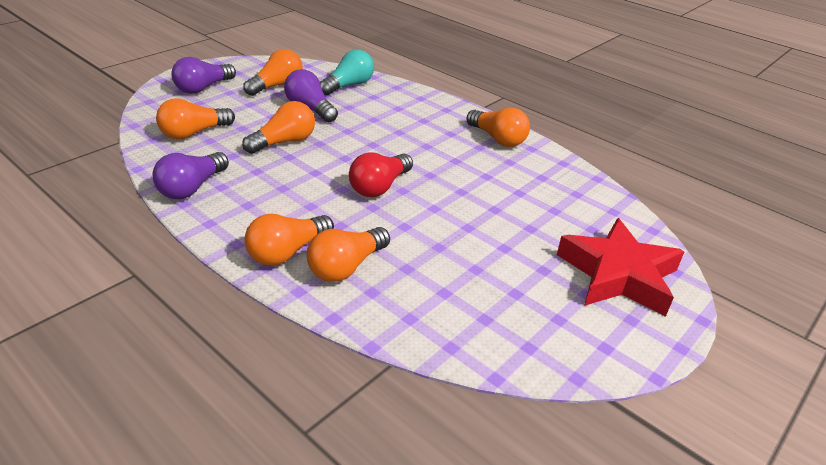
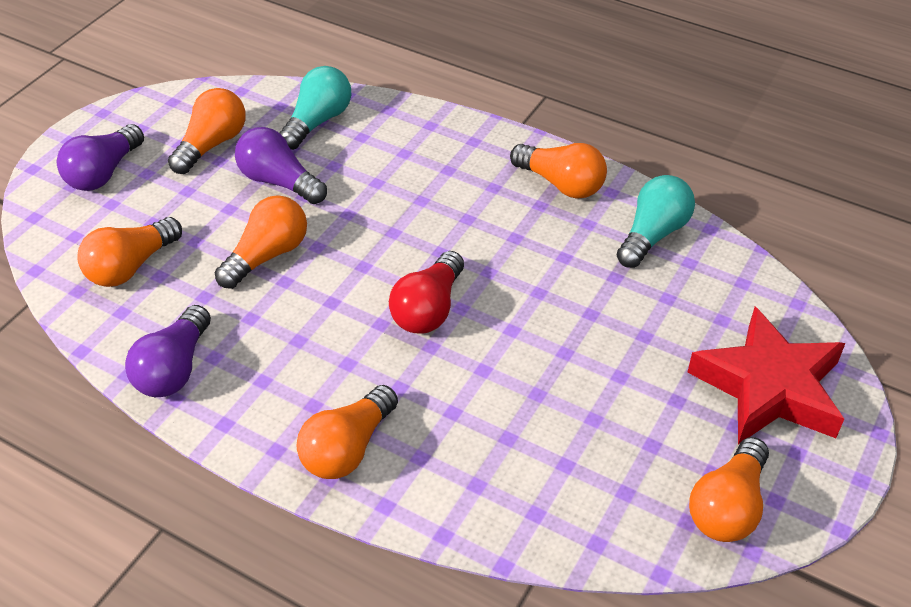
camera: 10 degrees left, 10 degrees up
orange light bulb [307,227,390,282] -> orange light bulb moved to [689,437,769,542]
none -> turquoise light bulb [617,175,695,268]

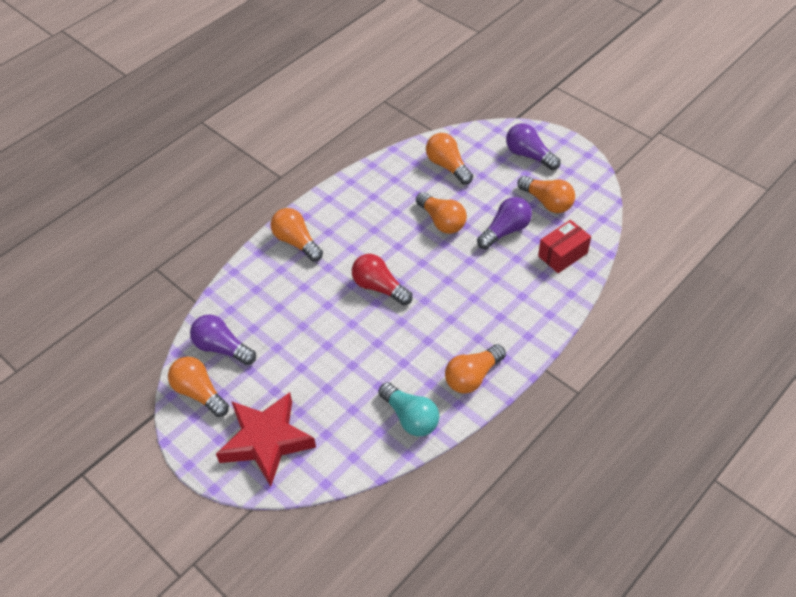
camera: 105 degrees right, 5 degrees up
purple light bulb [125,305,211,397] -> purple light bulb moved to [190,314,256,365]
turquoise light bulb [279,66,351,150] -> red box [538,220,591,273]

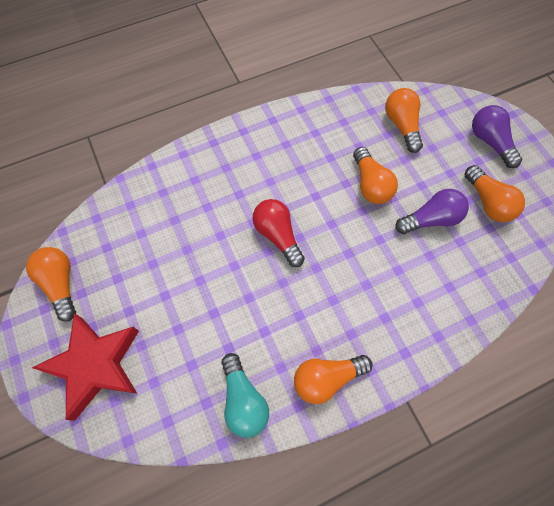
camera: 20 degrees right, 15 degrees up
purple light bulb [190,314,256,365] -> none
orange light bulb [271,208,323,262] -> none
red box [538,220,591,273] -> none

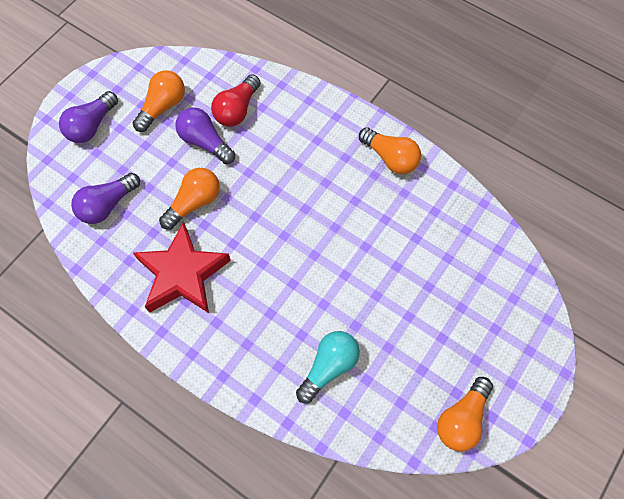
camera: 120 degrees left, 0 degrees up
red star [32,313,139,421] -> red star moved to [133,222,231,313]
turquoise light bulb [222,353,269,438] -> turquoise light bulb moved to [296,331,360,403]
red light bulb [253,199,305,267] -> red light bulb moved to [211,74,261,127]
orange light bulb [385,88,423,153] -> purple light bulb [71,173,140,224]

